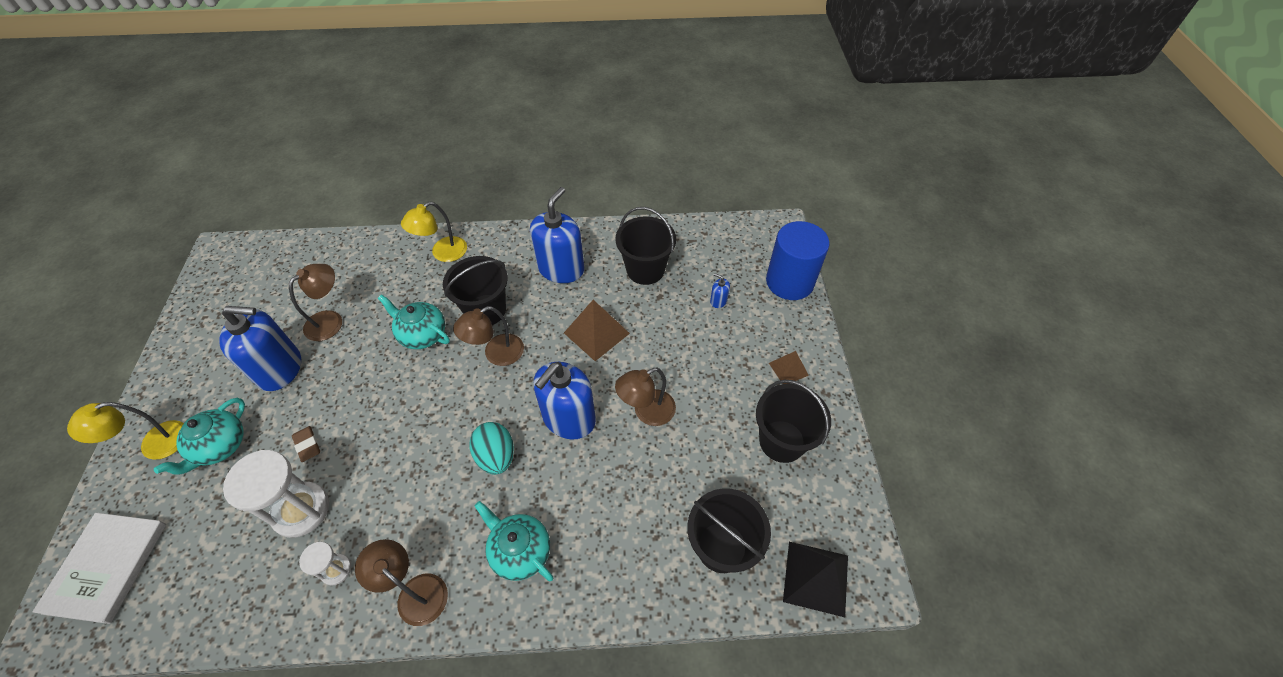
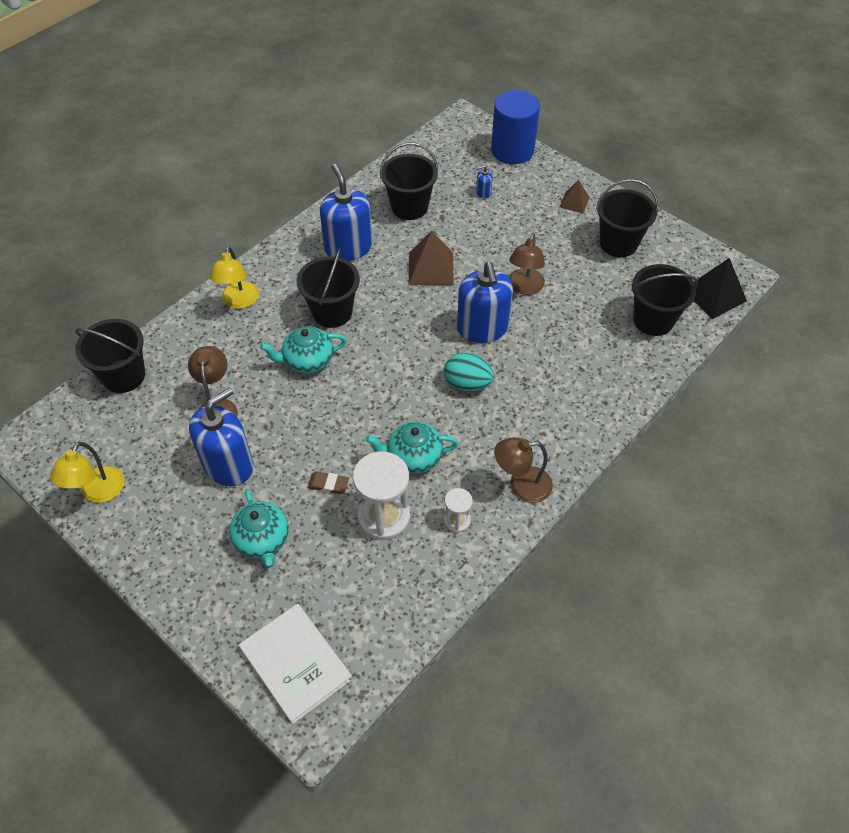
camera: 45 degrees left, 0 degrees up
yellow lamp [67,402,184,460] -> yellow lamp moved to [50,442,125,503]
brown lamp [453,306,524,366] -> none
turquoise teapot [474,501,554,581] -> turquoise teapot moved to [366,422,458,474]
none -> black bucket [75,319,145,393]

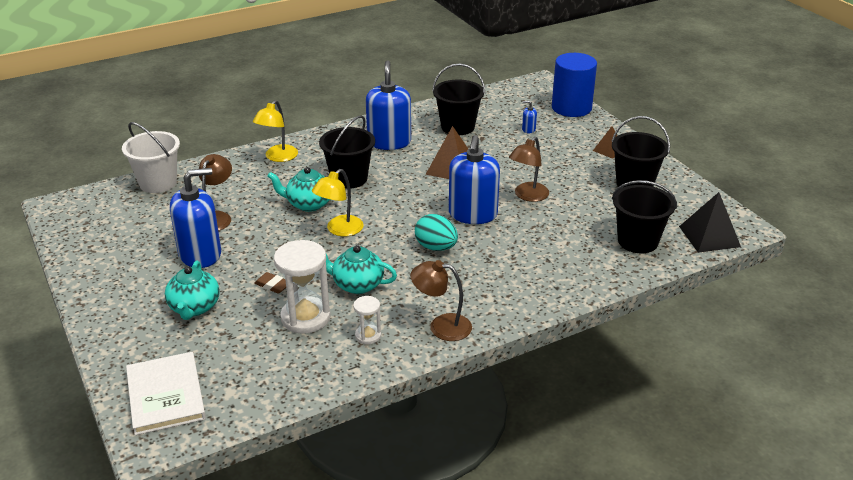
camera: 20 degrees right, 20 degrees down
yellow lamp [50,442,125,503] -> yellow lamp moved to [312,169,364,236]
black bucket [75,319,145,393] -> white bucket [122,122,180,193]

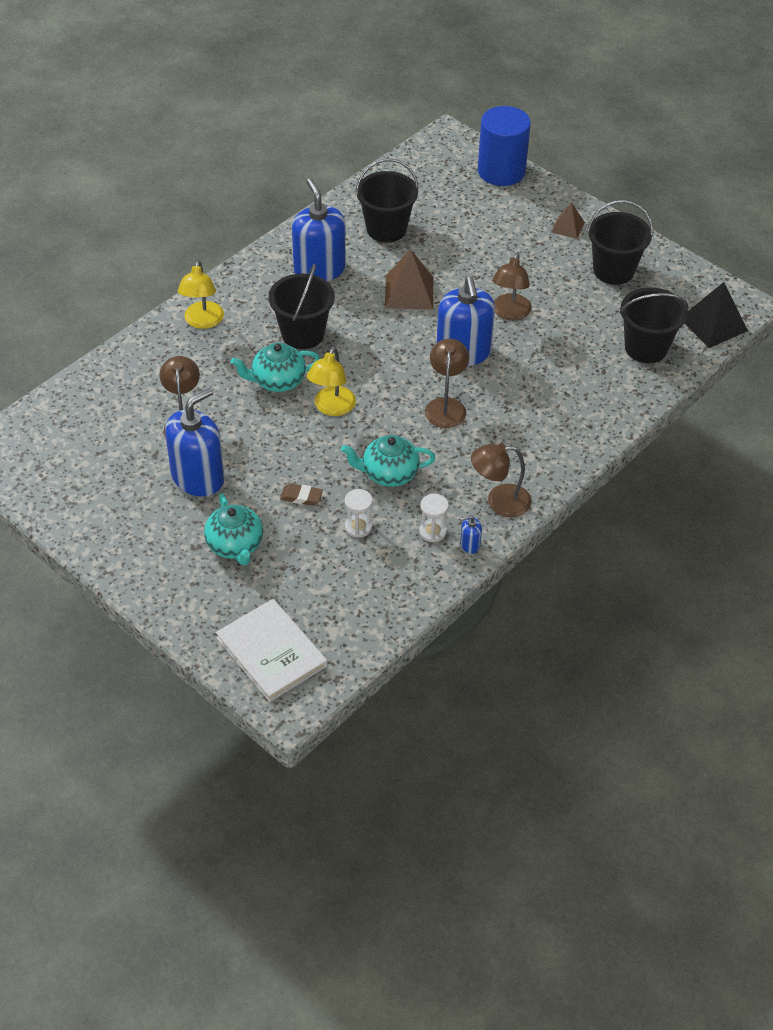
camera: 20 degrees left, 15 degrees up
white bucket [122,122,180,193] -> none
white hourglass [274,240,331,334] -> white hourglass [345,489,372,538], size x0.51
turquoise egg [415,214,458,251] -> brown lamp [425,339,469,428]
blue soap dispenser [522,101,537,133] -> blue soap dispenser moved to [460,515,482,554]

